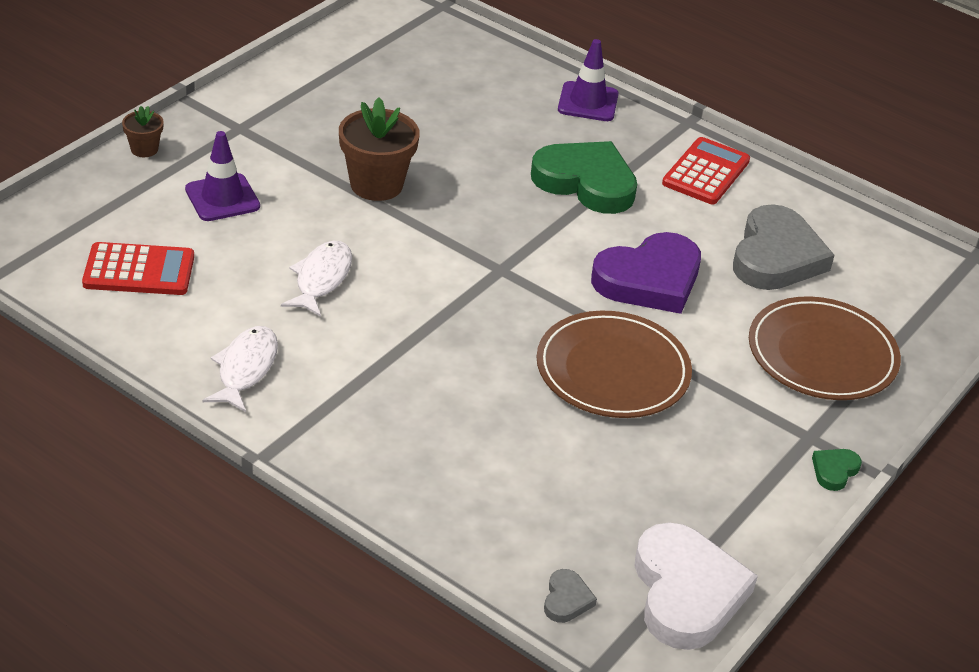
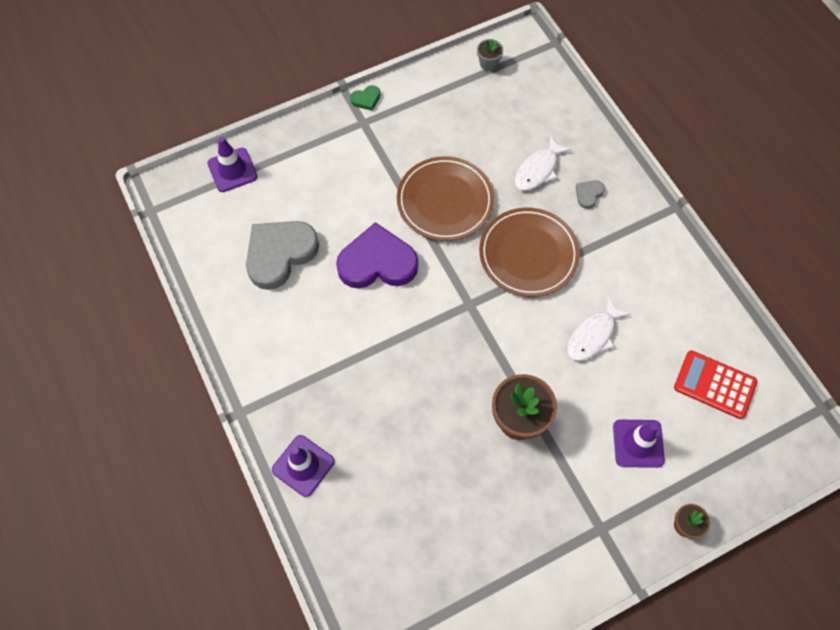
camera: 150 degrees left, 25 degrees up
white fish [202,326,278,412] -> white fish moved to [515,135,572,191]
green heart [531,141,637,214] -> none
grey heart [544,569,597,623] -> grey heart moved to [576,180,605,209]
white heart [634,522,758,650] -> grey flower pot [477,39,503,71]
red calculator [662,137,750,204] -> none
brown plate [749,296,901,400] -> brown plate moved to [479,208,580,297]
none -> purple traffic cone [207,137,258,192]

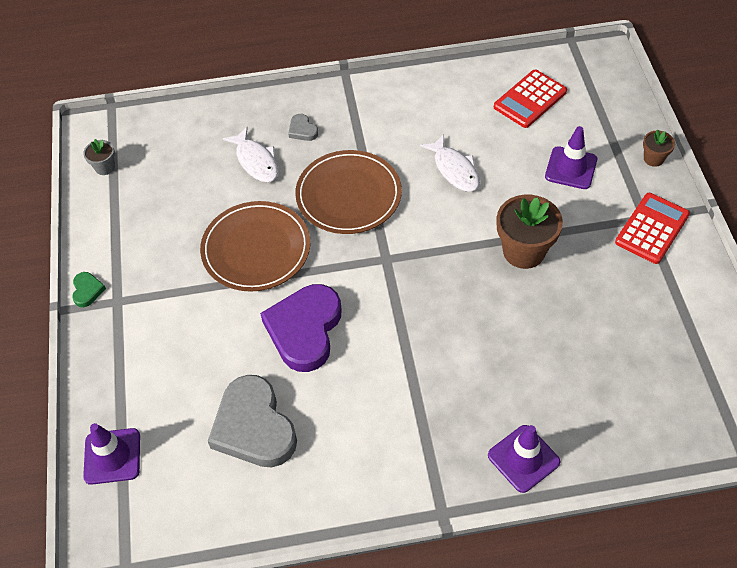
camera: 70 degrees left, 10 degrees down
none -> red calculator [615,193,690,264]

